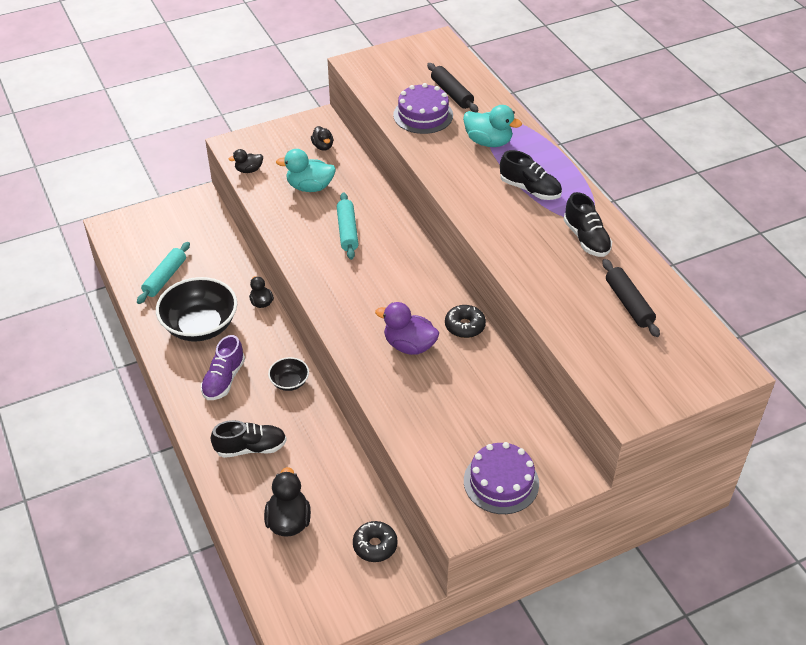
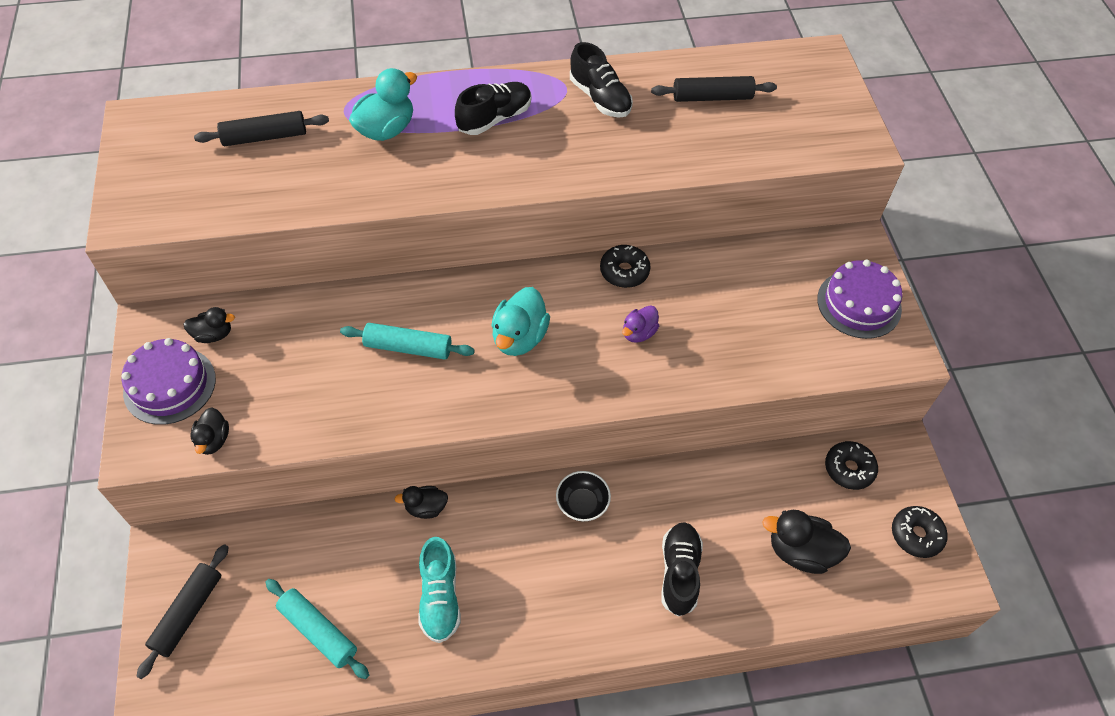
camera: 75 degrees left, 10 degrees up
black bowl [156,277,237,342] -> turquoise shoe [418,537,461,643]
purple shoe [201,335,245,400] -> none
turquoise duck [276,149,336,192] -> turquoise duck moved to [491,287,550,356]
purple duck [375,302,439,355] -> purple duck [622,305,659,343], size x0.60
purple cake [393,83,453,134] -> purple cake moved to [121,338,216,425]
black shoe [564,192,612,257] -> black shoe turned 60 degrees clockwise [570,42,633,118]
none -> black rolling pin [136,544,229,679]
none -> black donut [892,506,948,558]

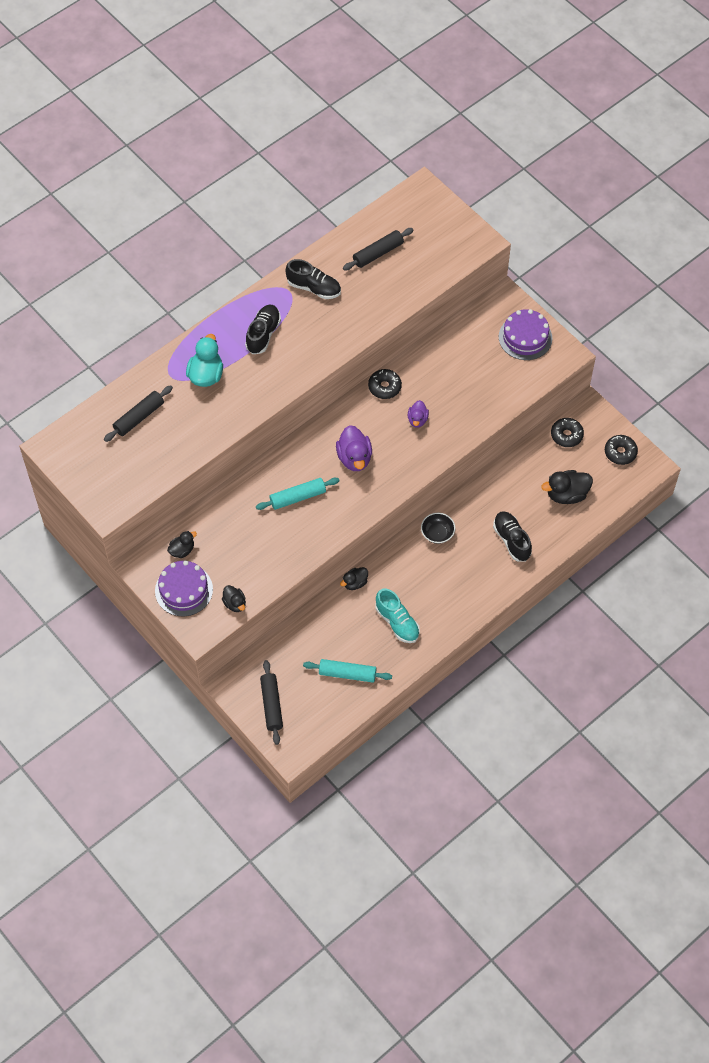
camera: 30 degrees left, 5 degrees up
turquoise duck [491,287,550,356] -> purple duck [336,425,372,471]

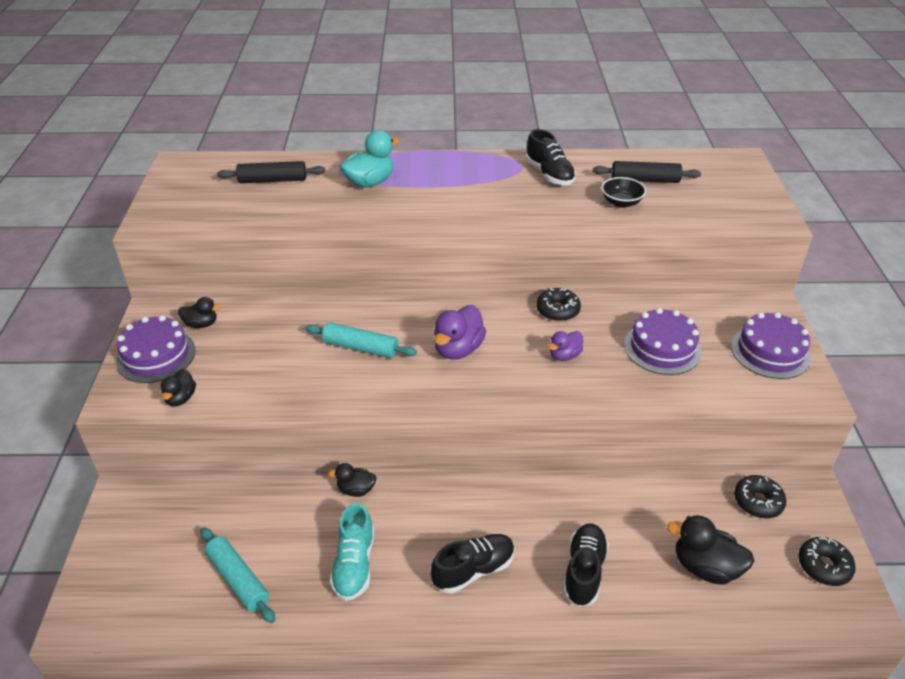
camera: 40 degrees right, 20 degrees down
black shoe [245,305,281,354] -> black shoe moved to [431,534,515,594]
black rolling pin [260,660,283,745] -> none
black bowl [421,513,455,544] -> black bowl moved to [601,177,646,208]
none -> purple cake [624,308,701,375]

